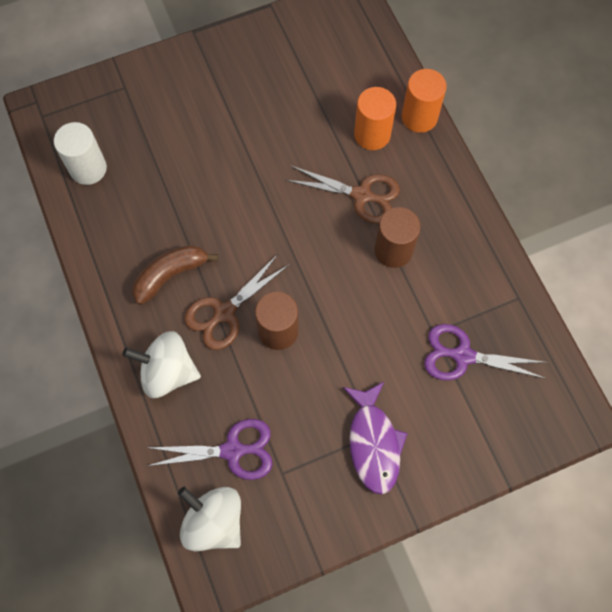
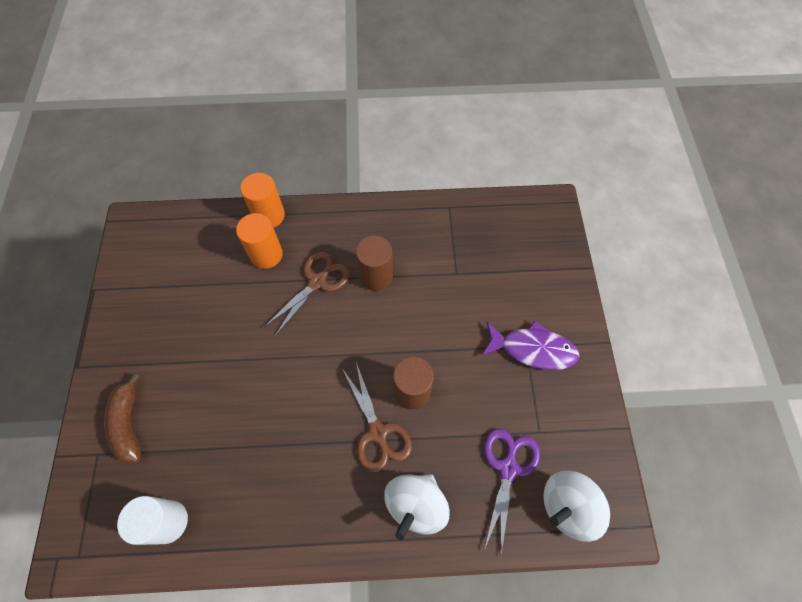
camera: 70 degrees left, 5 degrees down
brown banana [132,245,218,305] -> brown banana moved to [104,373,141,463]
purple scissors [424,324,547,380] -> none

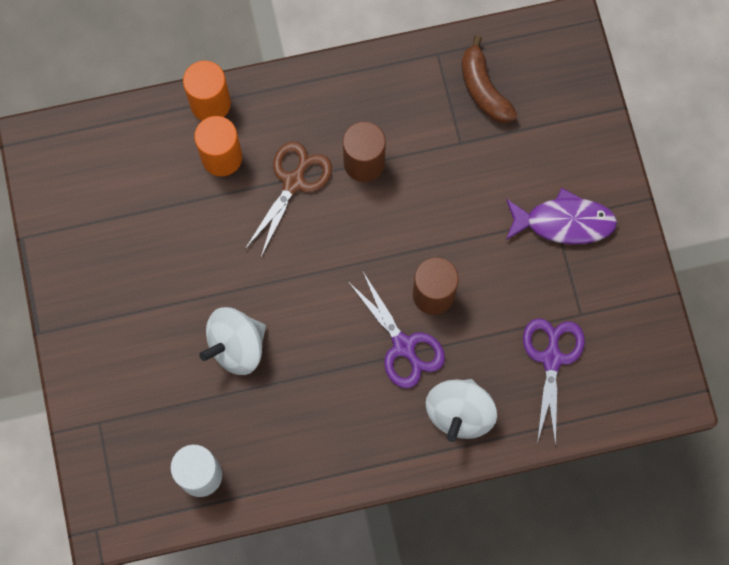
camera: 10 degrees left, 10 degrees up
brown banana [104,373,141,463] -> brown banana moved to [462,35,517,123]
brown scissors [342,362,412,473] -> purple scissors [349,270,445,389]
white spinning top [543,471,610,542] -> white spinning top moved to [199,307,266,375]

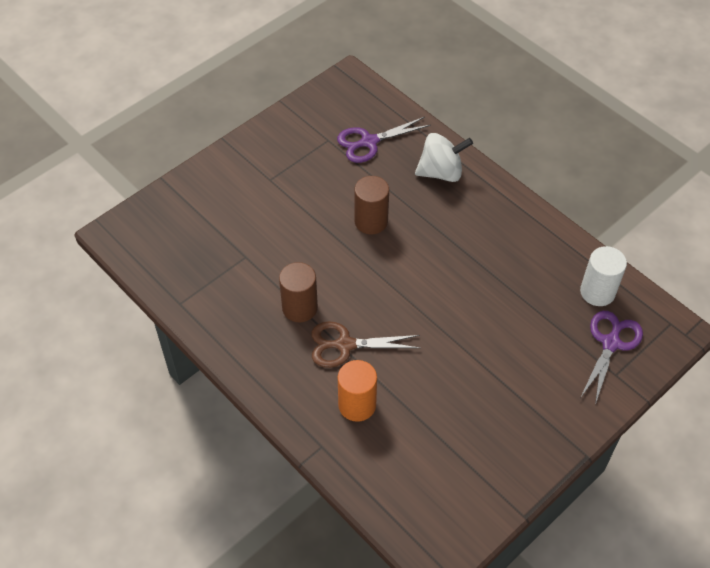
camera: 120 degrees left, 20 degrees down
orange cylinder [183,61,231,121] -> none
white spinning top [199,307,266,375] -> none
purple scissors [349,270,445,389] -> purple scissors moved to [580,311,643,405]
brown banana [462,35,517,123] -> none
purple fish [506,188,617,244] -> none

